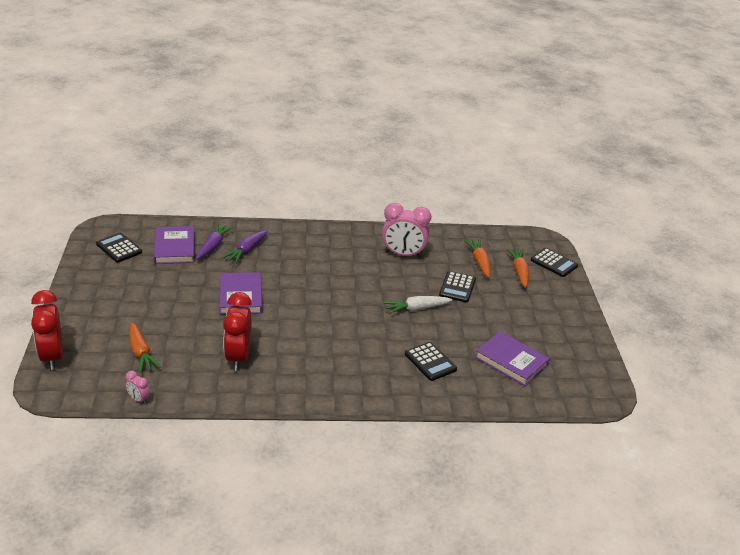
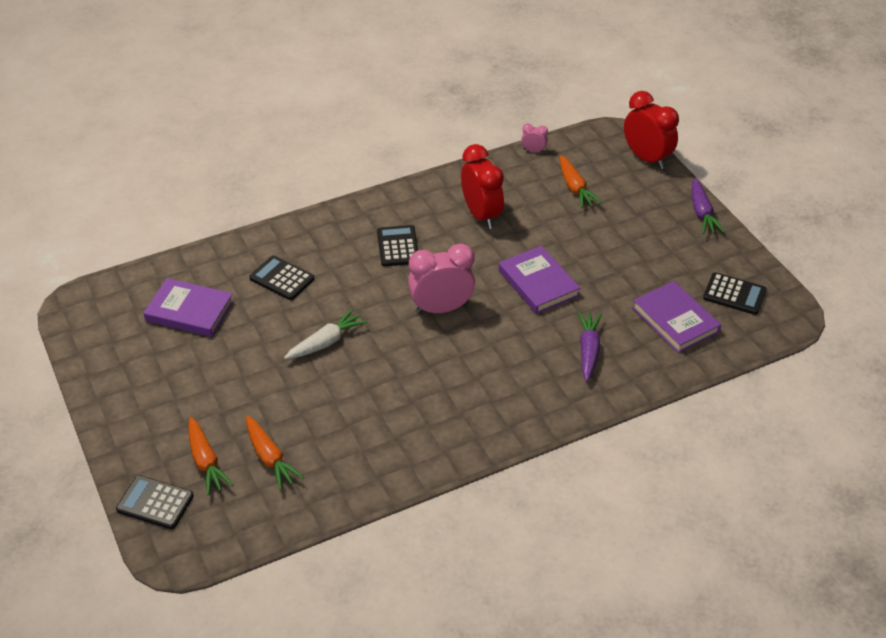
camera: 160 degrees right, 10 degrees up
orange carrot [129,322,161,373] -> orange carrot turned 150 degrees counterclockwise [560,155,602,208]
purple carrot [196,223,233,260] -> purple carrot moved to [692,178,725,234]
pink clock [382,203,431,258] -> pink clock moved to [408,243,475,314]
black calculator [439,271,476,303] -> black calculator moved to [377,225,418,266]

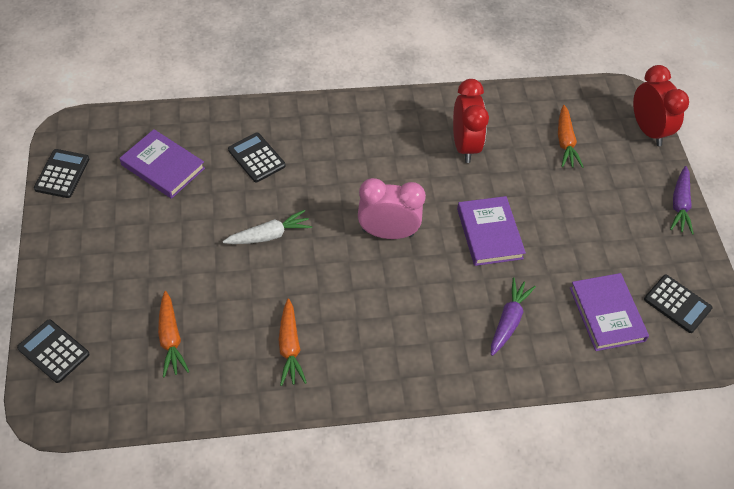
camera: 15 degrees right, 10 degrees up
orange carrot [188,417,234,495] -> orange carrot moved to [279,299,307,386]
black calculator [377,225,418,266] -> black calculator moved to [34,149,89,198]
pink clock [521,123,548,153] -> none

